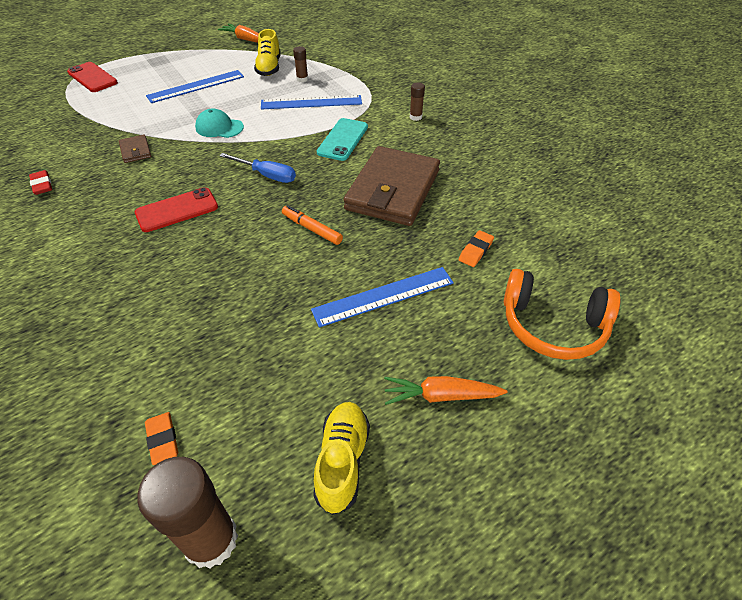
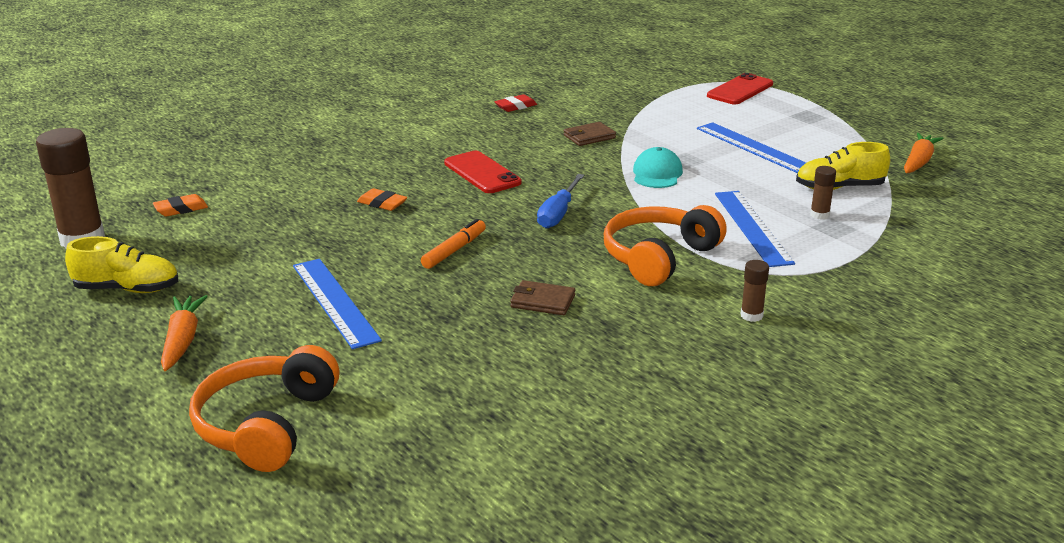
camera: 85 degrees right, 20 degrees down
turquoise phone [317,118,368,161] -> orange headphones [604,205,727,286]
brown wallet [344,146,440,226] -> brown wallet [510,280,575,315], size x0.41
orange eraser [459,230,494,267] -> orange eraser moved to [357,188,407,211]

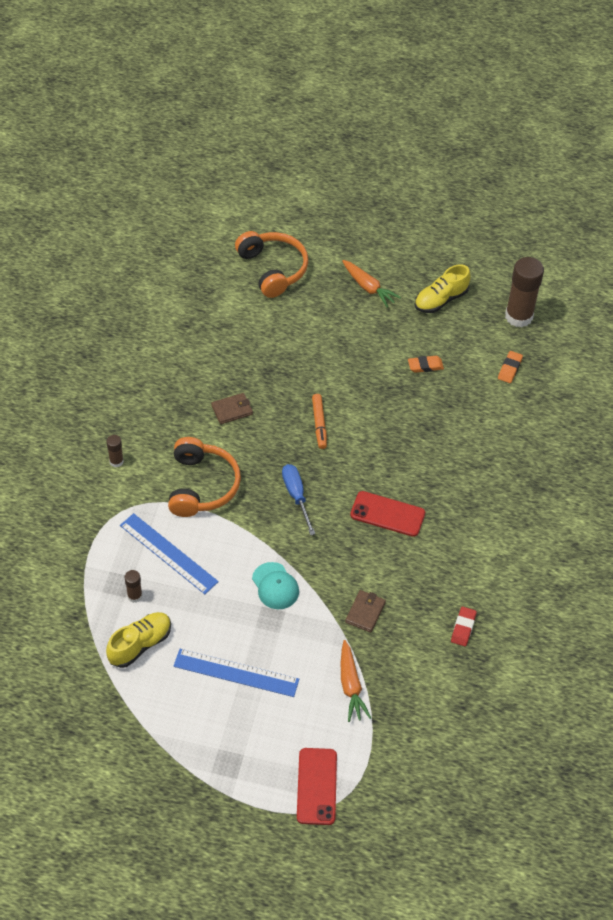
camera: 140 degrees right, 25 degrees up
blue ruler [293,259,382,349] -> none
orange eraser [357,188,407,211] -> orange eraser moved to [408,356,444,373]
orange carrot [904,133,944,173] -> orange carrot moved to [341,640,371,722]

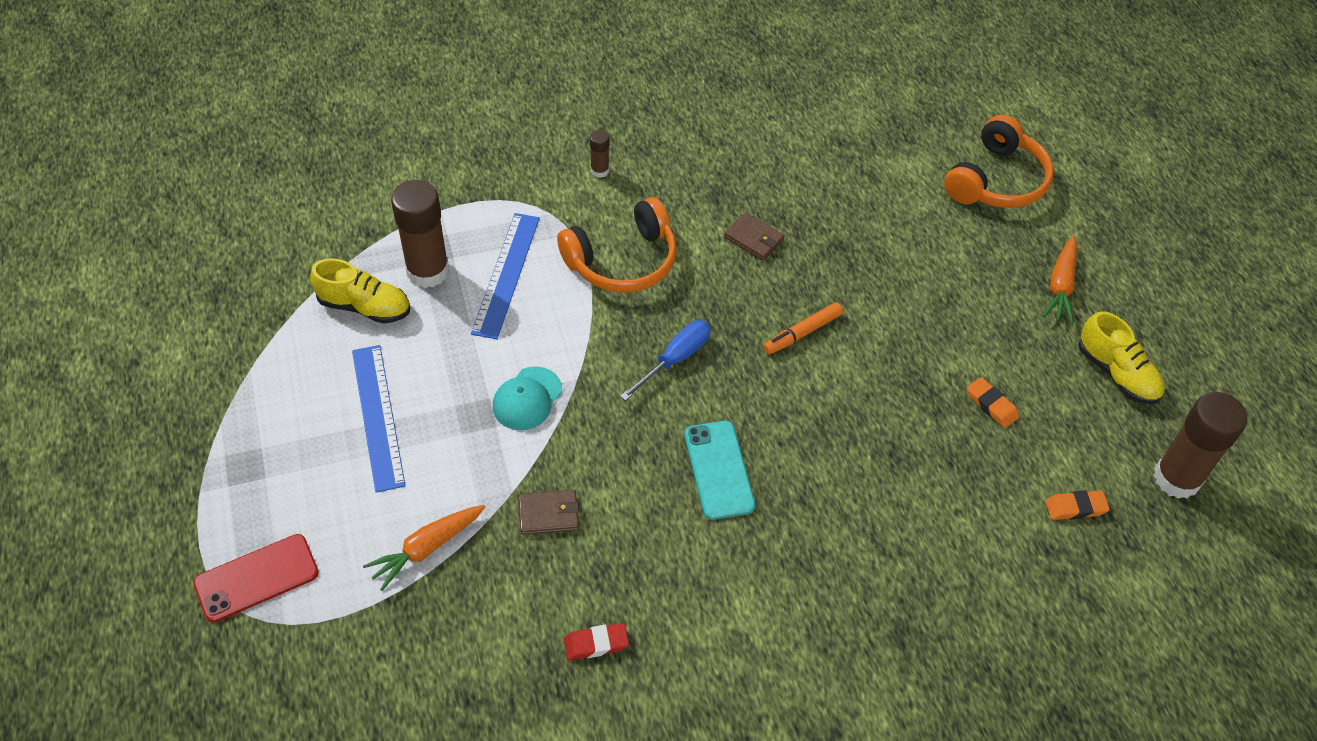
camera: 60 degrees right, 0 degrees up
brown glue stick [125,570,142,603] -> brown glue stick [391,180,449,288], size x2.15
red phone [350,491,425,537] -> turquoise phone [684,421,755,520]
yellow shoe [414,264,471,313] -> yellow shoe turned 150 degrees counterclockwise [1078,311,1164,404]

